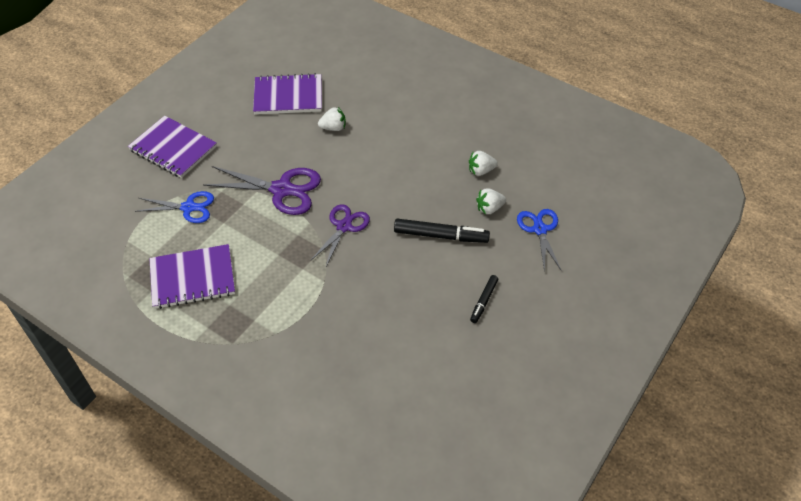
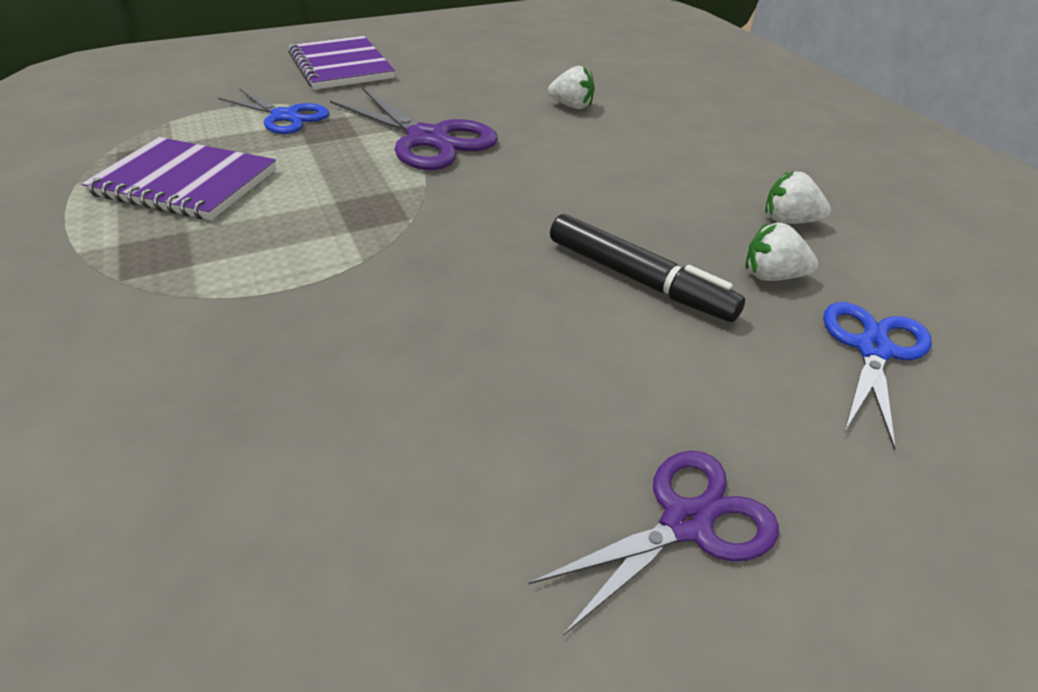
camera: 30 degrees right, 10 degrees down
purple notebook [253,73,322,114] -> none
purple scissors [310,205,370,266] -> purple scissors moved to [529,451,779,636]
black marker [470,275,498,323] -> none

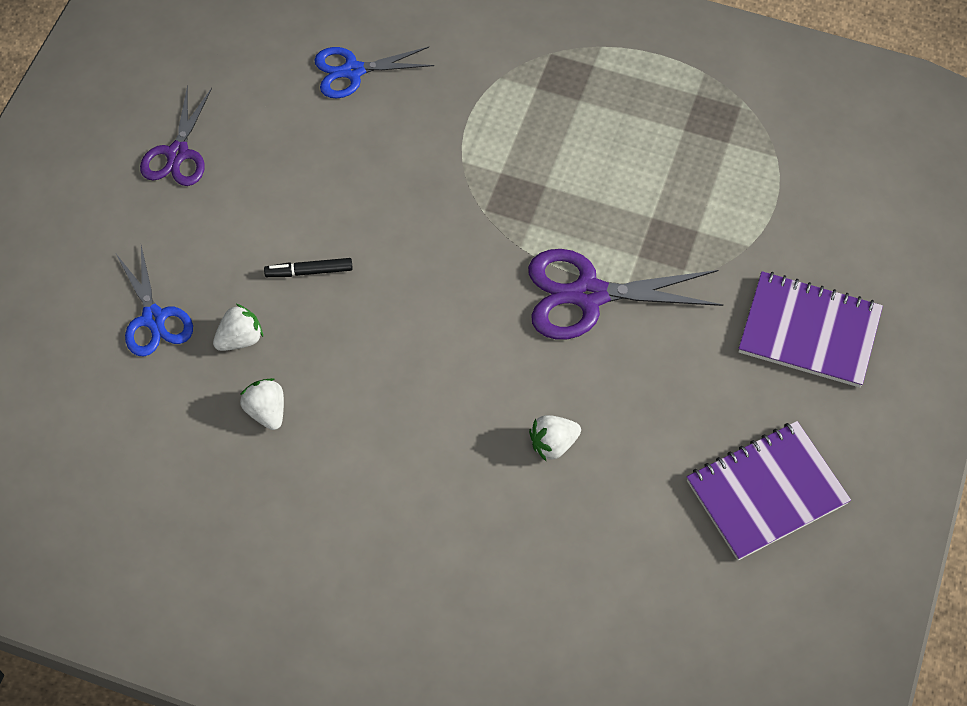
camera: 135 degrees right, 20 degrees up
purple notebook [82,137,276,220] -> purple notebook moved to [687,421,851,561]
blue scissors [218,88,329,134] -> blue scissors moved to [314,47,434,99]
black marker [550,214,745,322] -> black marker [264,258,353,277], size x0.58
white strawberry [765,171,831,224] -> white strawberry turned 90 degrees counterclockwise [240,378,284,430]

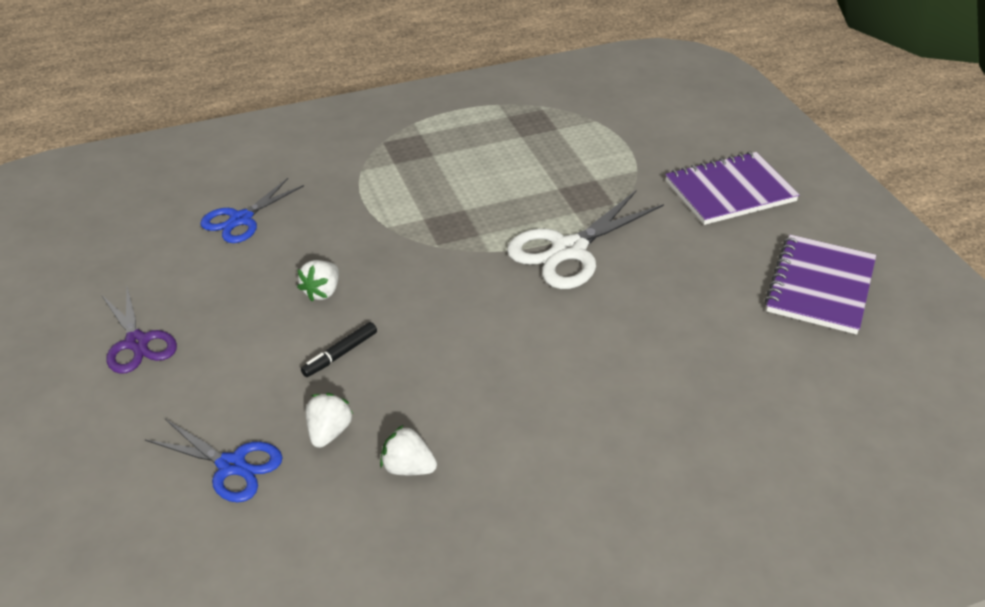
camera: 40 degrees left, 20 degrees down
purple scissors [528,249,723,340] -> white scissors [507,191,664,289]
white strawberry [529,415,581,461] -> white strawberry moved to [297,260,339,301]

